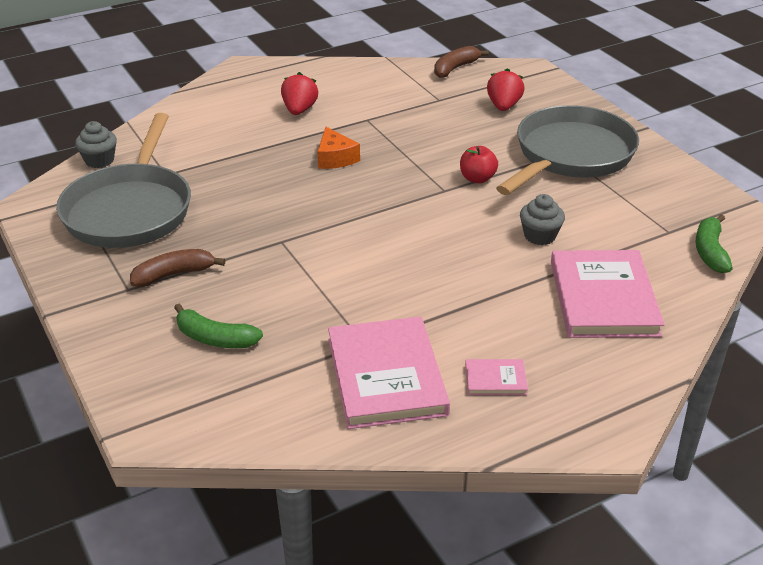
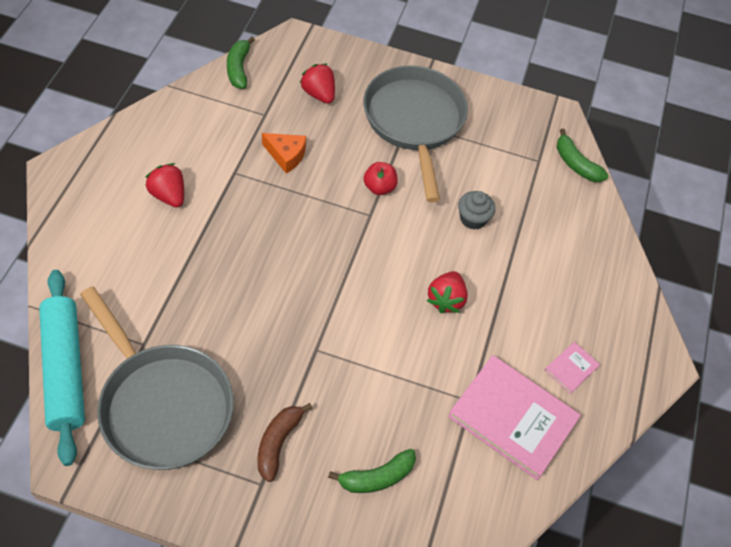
camera: 50 degrees left, 20 degrees up
grey cupcake [75,121,117,168] -> turquoise rolling pin [39,270,85,466]
orange cheese [317,127,360,169] -> orange cheese moved to [262,133,306,174]
brown banana [434,46,489,78] -> green banana [227,37,255,89]
pink book [551,250,665,338] -> none
none -> red strawberry [427,271,468,313]

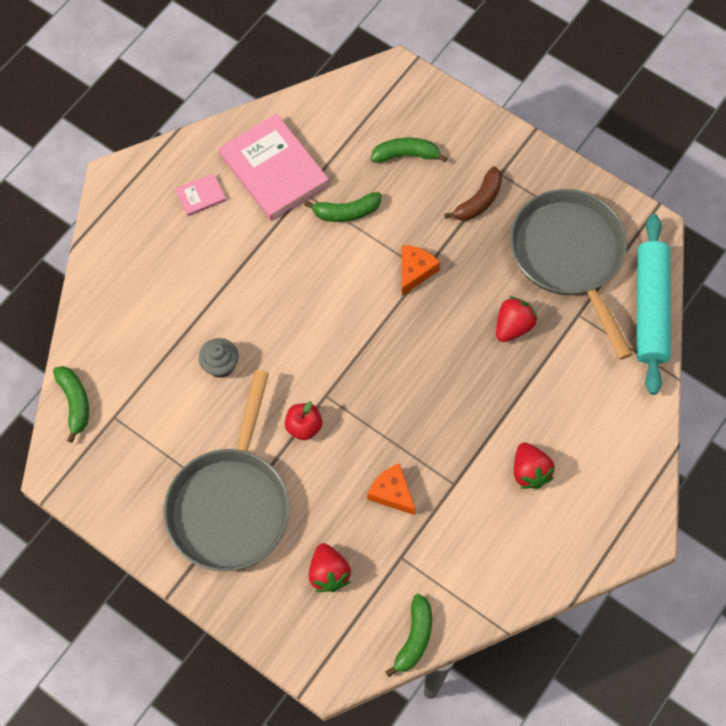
camera: 155 degrees left, 10 degrees up
red strawberry [427,271,468,313] -> red strawberry moved to [496,296,537,342]
none -> green banana [304,192,381,222]
none -> orange cheese [402,245,440,296]

